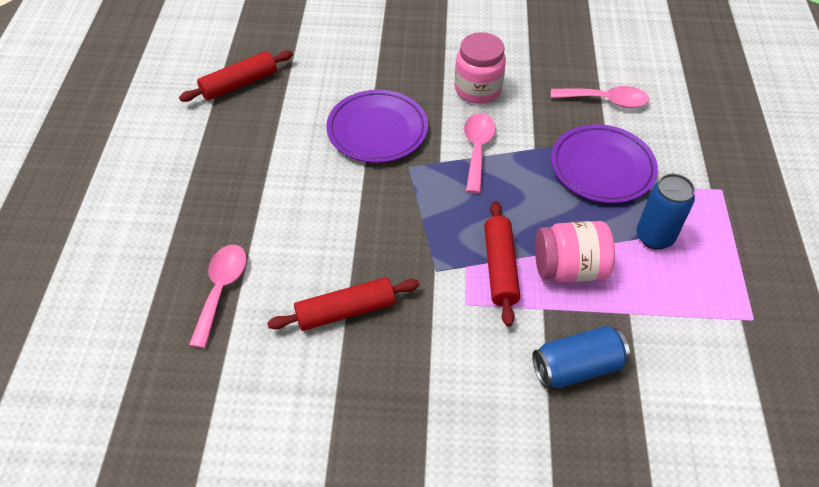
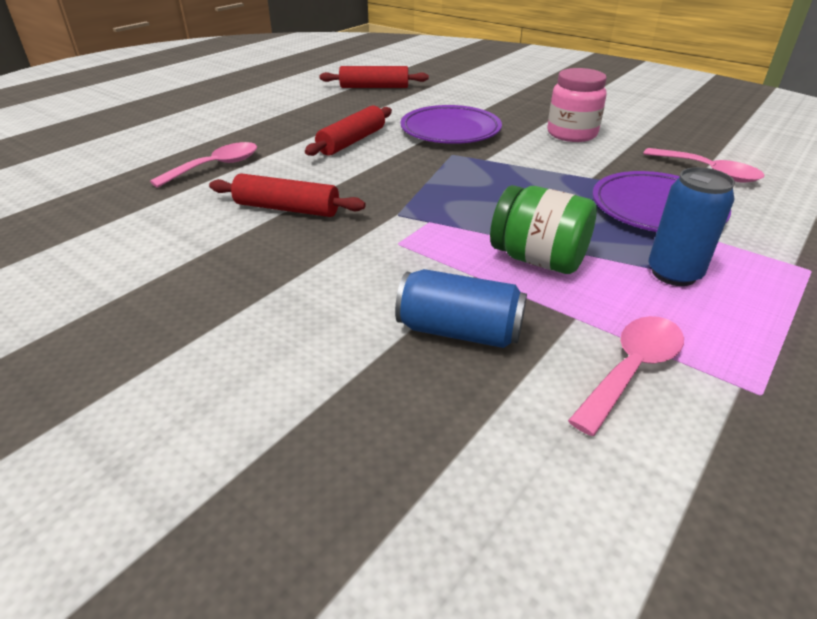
camera: 35 degrees right, 15 degrees down
pink spoon [464,113,496,193] -> pink spoon moved to [568,316,684,436]
red rolling pin [484,201,520,327] -> red rolling pin moved to [305,105,392,156]
pink jar [535,221,615,282] -> green jar [490,185,597,274]

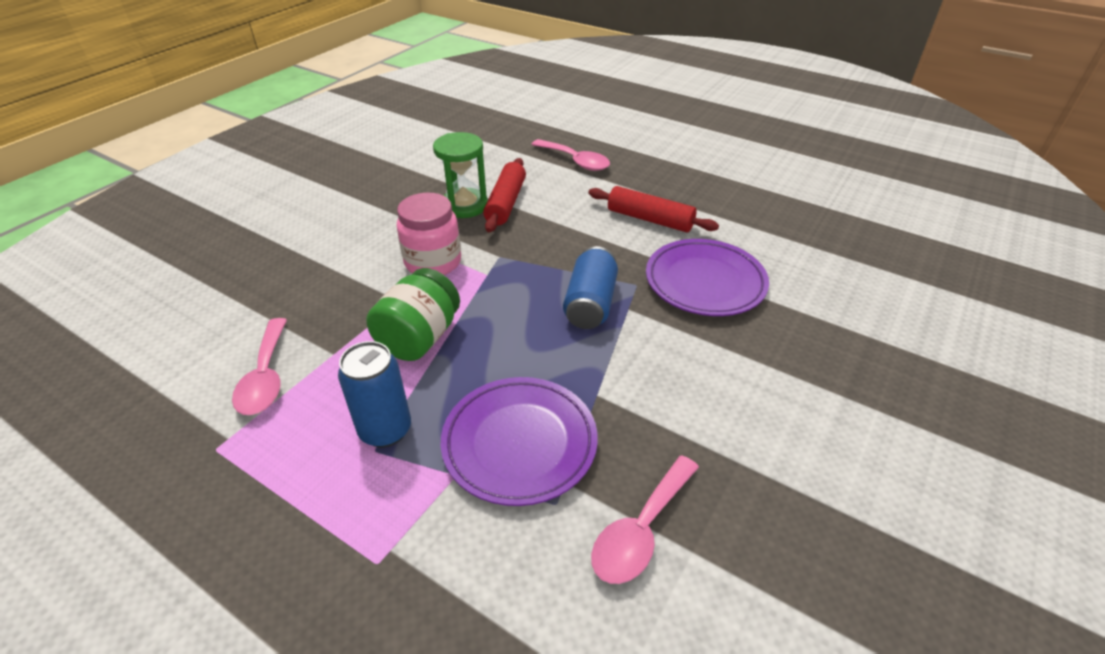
camera: 85 degrees right, 5 degrees up
red rolling pin [319,66,429,88] -> none
blue can [395,269,527,348] -> blue can moved to [563,246,618,329]
pink jar [547,68,607,142] -> pink jar moved to [397,193,461,275]
pink spoon [568,316,684,436] -> pink spoon turned 45 degrees clockwise [232,318,287,415]
none -> green hourglass [433,132,488,218]

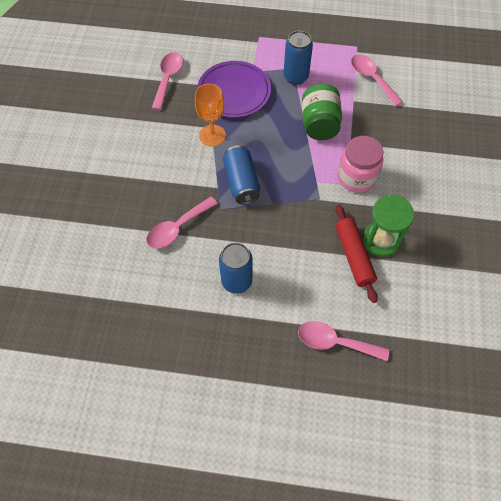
camera: 155 degrees right, 20 degrees up
red rolling pin [588,186,719,232] -> blue can [219,243,252,294]
purple plate [646,239,769,316] -> pink spoon [146,196,218,249]
none -> orange goblet [195,83,226,146]

